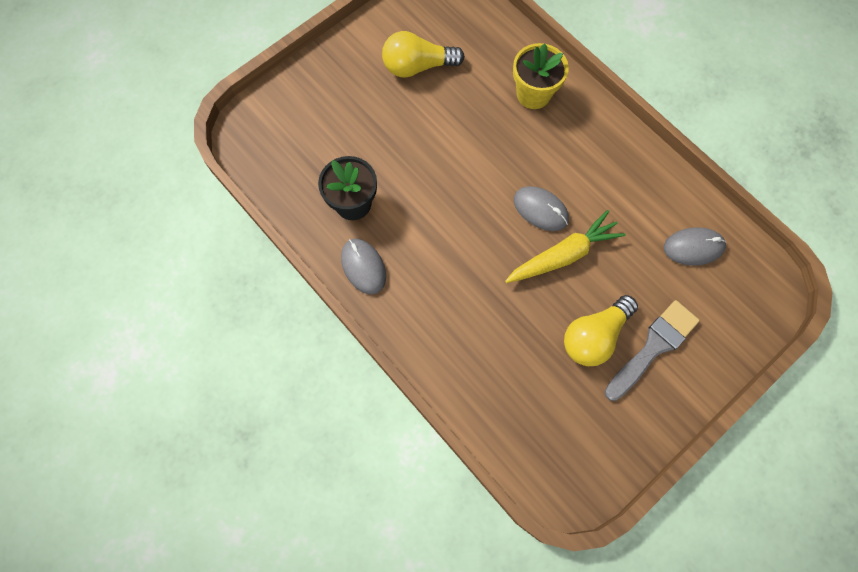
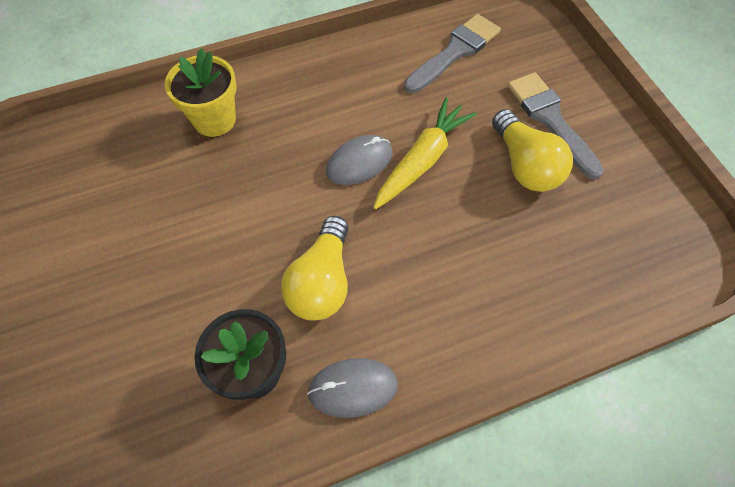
camera: 70 degrees left, 10 degrees down
yellow light bulb [382,31,465,78] -> yellow light bulb moved to [281,216,349,321]
yellow carrot [505,210,626,283] -> yellow carrot turned 45 degrees clockwise [373,97,477,210]
grey mouse [664,228,726,266] -> grey brush [404,14,501,93]

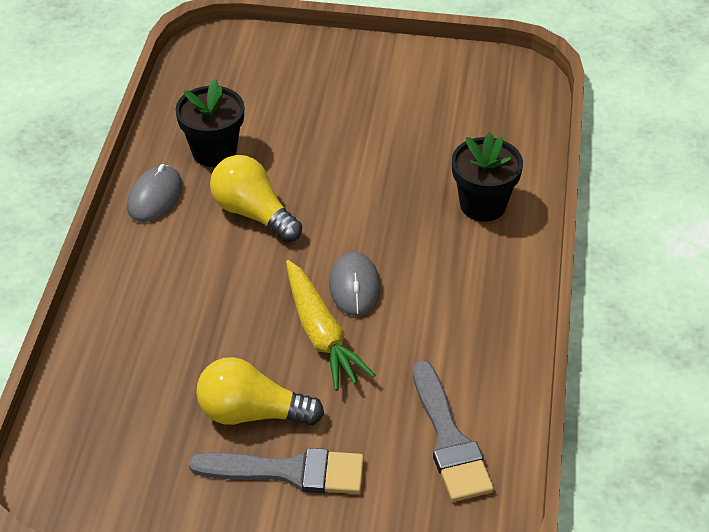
camera: 120 degrees right, 15 degrees down
yellow flower pot [165,48,237,137] -> black flower pot [452,133,523,222]

